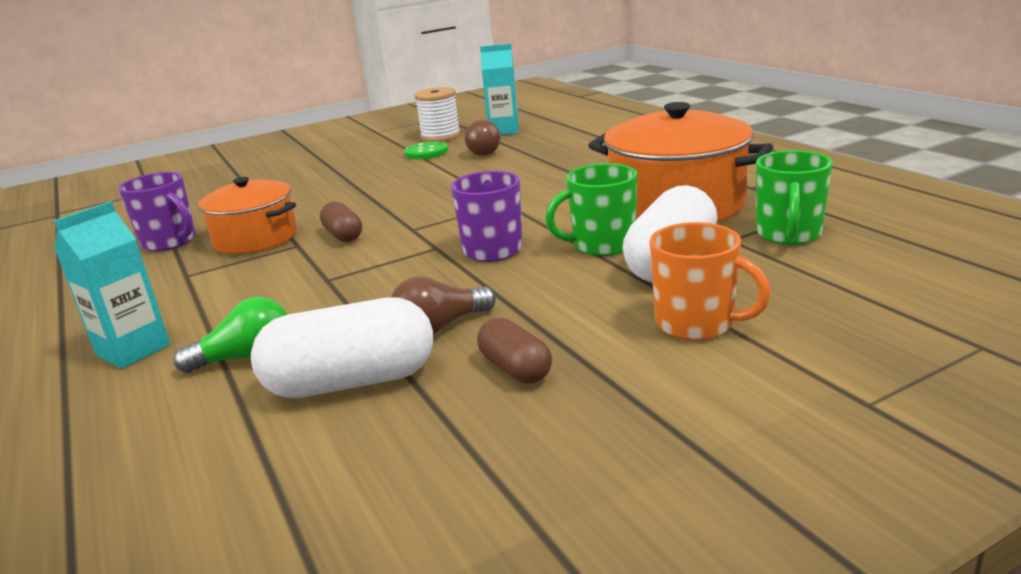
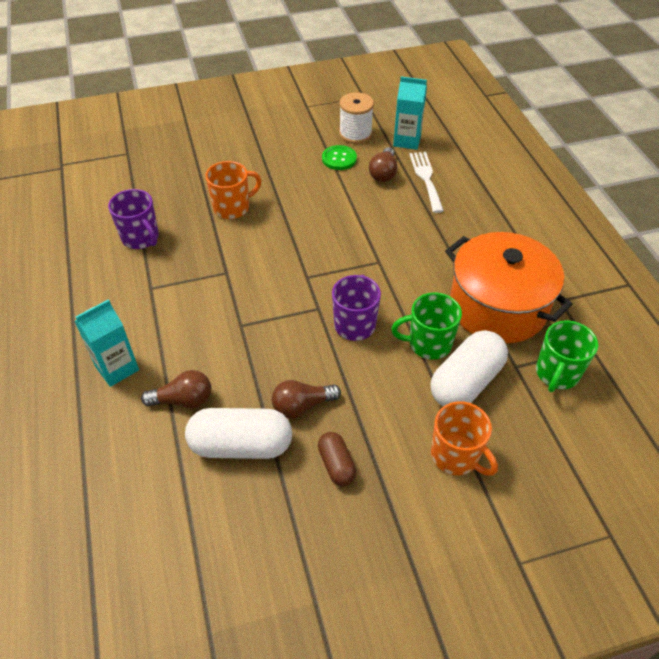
camera: 10 degrees right, 25 degrees up
green light bulb [173,297,288,373] -> brown light bulb [141,370,211,408]
orange pot [199,177,297,254] -> none
brown capsule [320,201,362,242] -> none
none -> orange mug [205,161,261,219]
none -> white fork [409,152,444,213]

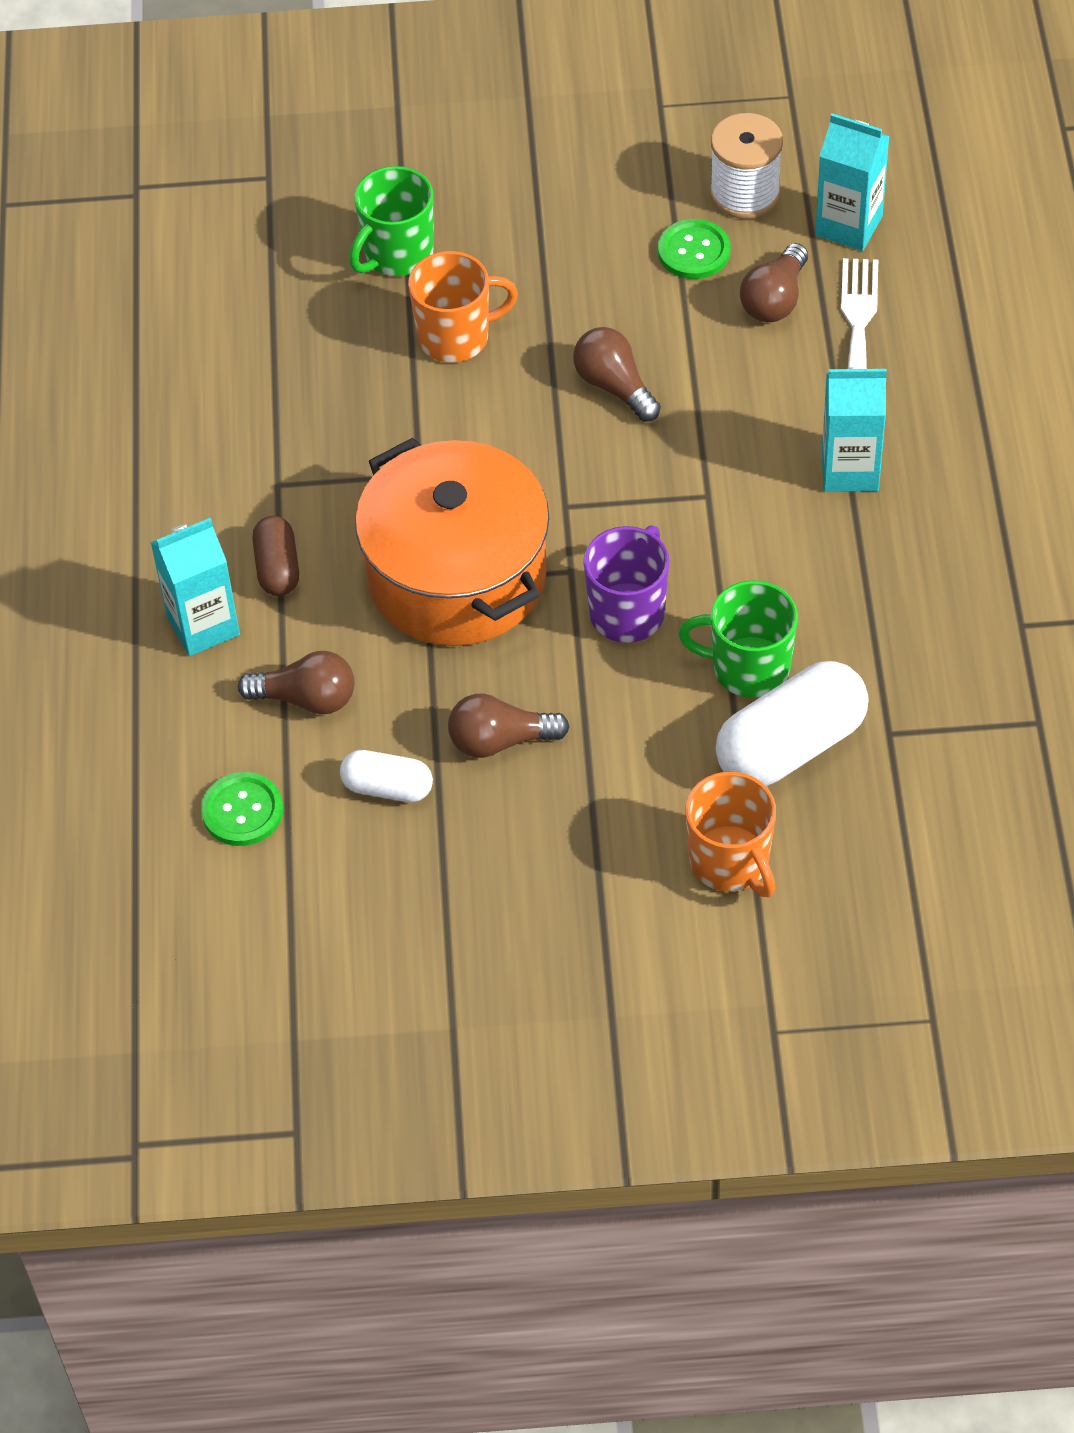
camera: 15 degrees right, 5 degrees up
purple mug [108,189,159,249] -> none
white capsule [185,408,292,459] -> white capsule [340,750,433,802], size x0.55
brown capsule [318,432,357,486] -> brown capsule moved to [252,516,299,596]
orange pot [445,232,573,344] -> orange pot moved to [355,438,549,646]
green mug [536,320,598,392] -> green mug moved to [349,166,434,276]
none -> green button [201,772,283,846]
none -> brown light bulb [573,327,661,422]
none -> turquoise carton [822,366,887,492]

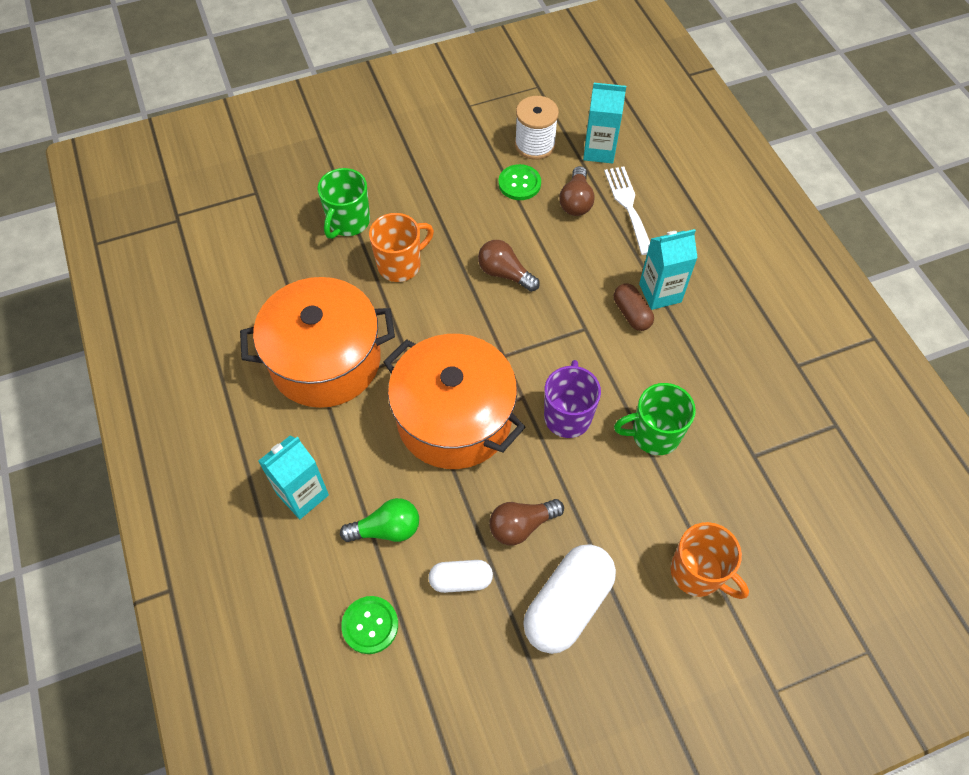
camera: 20 degrees left, 5 degrees up
brown light bulb [238,651,355,714] -> green light bulb [340,498,419,542]
brown capsule [252,516,299,596] -> brown capsule moved to [614,284,654,331]
white capsule [715,661,869,786] -> white capsule moved to [523,544,616,654]
none -> orange pot [240,277,395,408]

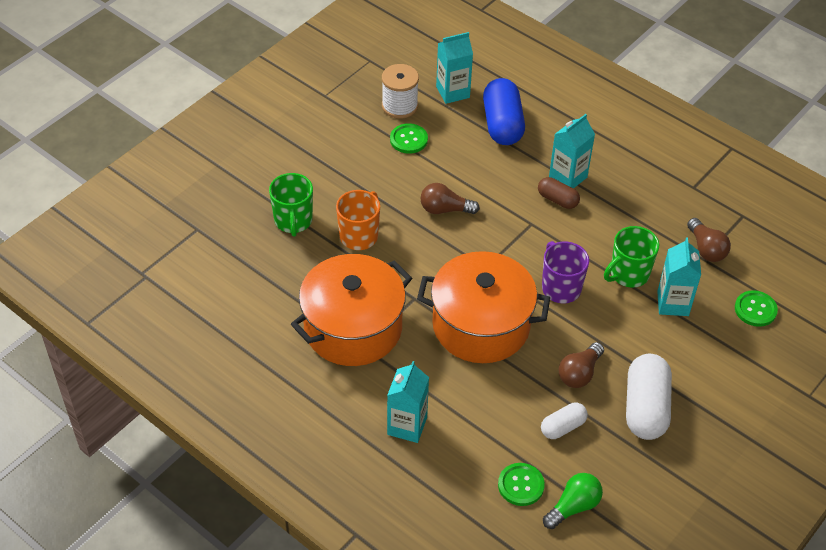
camera: 30 degrees left, 10 degrees down
green light bulb [340,498,419,542] -> green light bulb moved to [543,473,603,529]
brown light bulb [559,166,595,216] -> brown light bulb moved to [687,218,731,262]
white fork [604,166,650,255] -> blue capsule [483,78,525,145]
orange mug [671,522,749,599] -> none
none -> turquoise carton [657,237,701,316]
none -> green button [735,290,778,327]

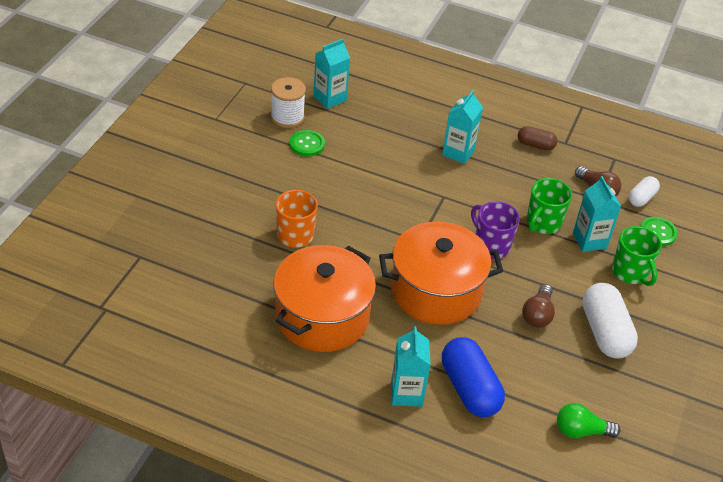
camera: 20 degrees left, 5 degrees down
green mug [269,173,313,237] -> green mug moved to [612,226,662,286]
brown light bulb [420,183,480,214] -> none
blue capsule [483,78,525,145] -> blue capsule moved to [442,337,505,417]
green button [498,463,545,506] -> none
brown capsule [538,177,580,209] -> brown capsule moved to [518,126,558,150]
white capsule [541,403,588,439] -> white capsule moved to [628,176,660,207]
green light bulb [543,473,603,529] -> green light bulb turned 120 degrees counterclockwise [557,403,621,438]

